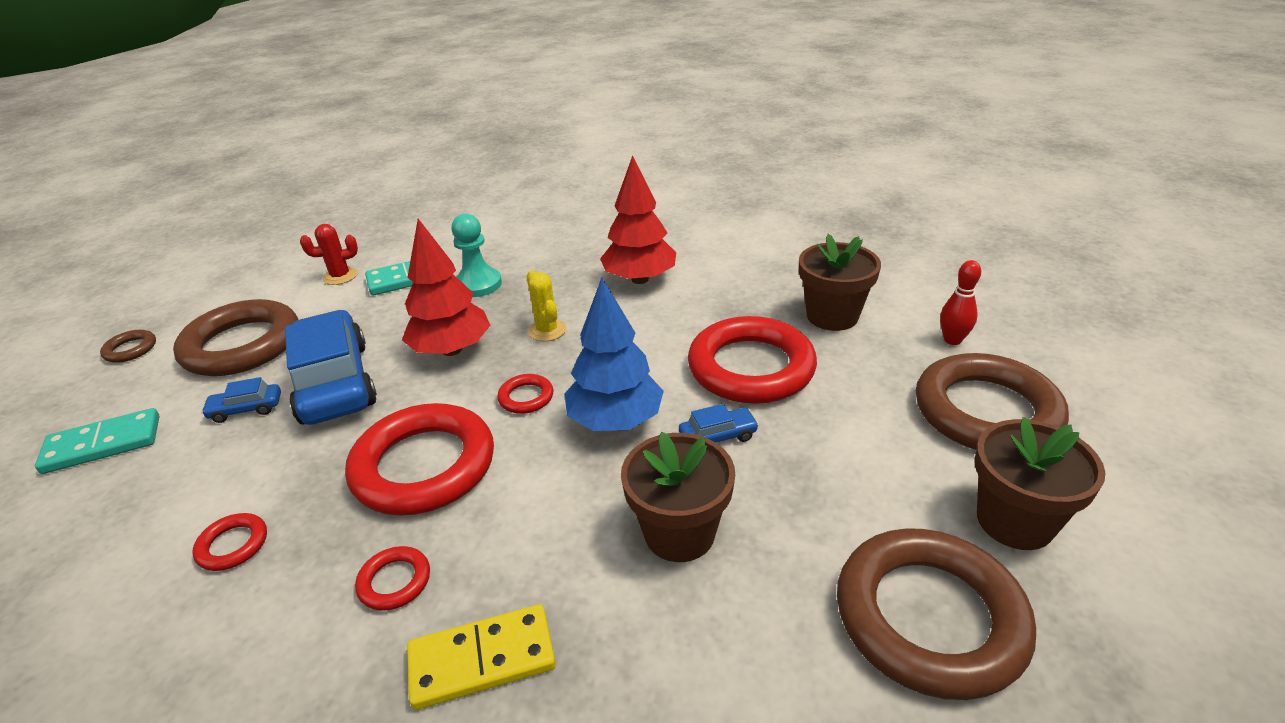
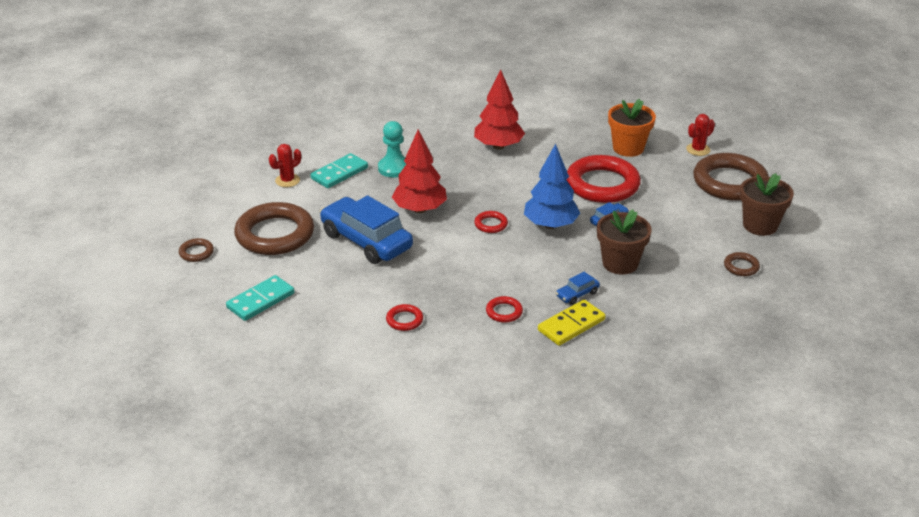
camera: 25 degrees left, 0 degrees up
blue car [201,377,281,423] -> blue car moved to [556,272,600,305]
red ring [345,403,494,516] -> none
yellow cactus [527,271,566,341] -> none
brown flower pot [799,234,881,331] -> orange flower pot [608,99,656,157]
brown ring [837,528,1036,700] -> brown ring [724,252,760,276], size x0.43
red bowling pin [940,260,981,345] -> red cactus [686,114,715,156]

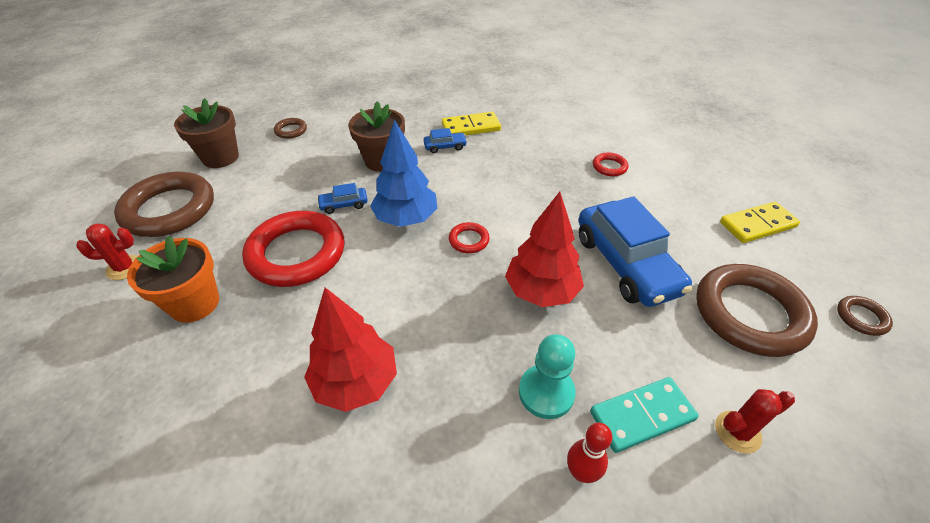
camera: 155 degrees left, 10 degrees up
turquoise domino [226,275,295,321] -> yellow domino [720,202,800,243]
red ring [486,296,523,323] -> none
none -> red bowling pin [567,423,612,483]

